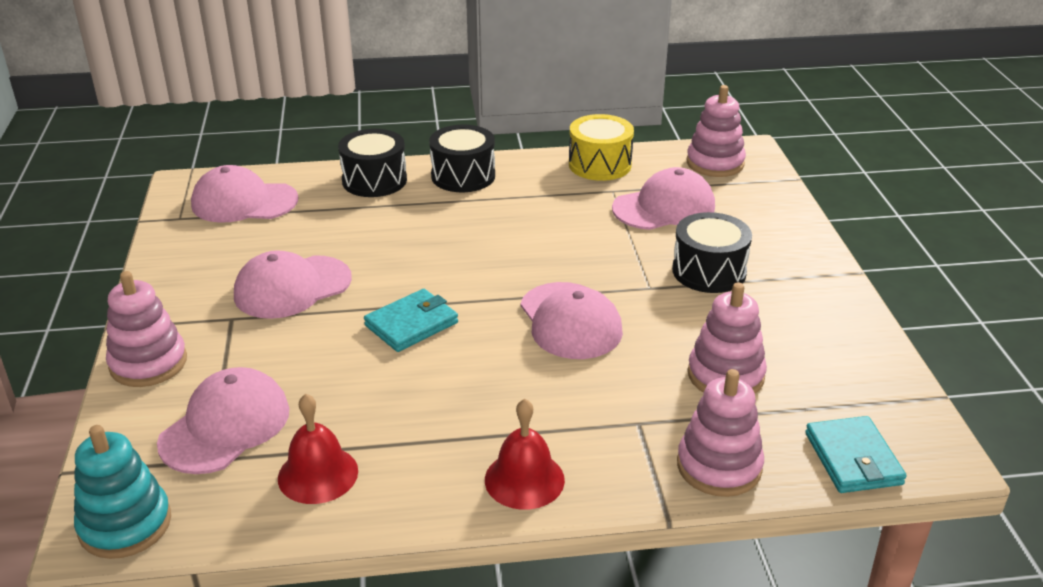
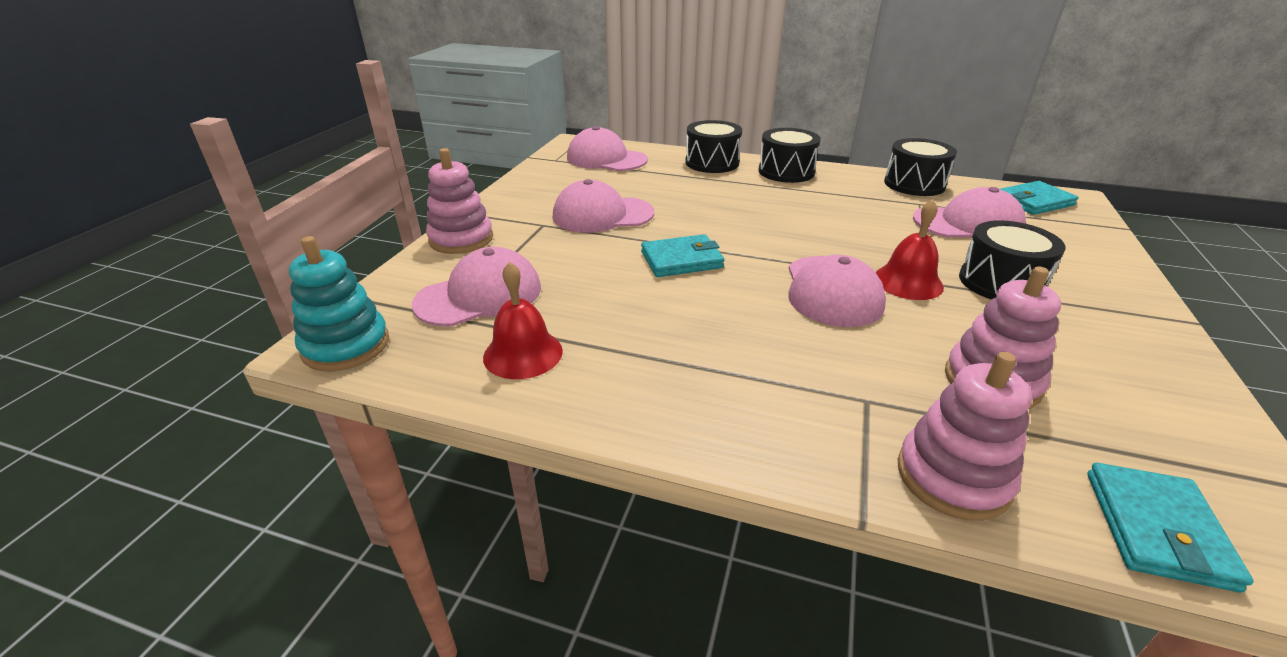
camera: 25 degrees right, 0 degrees up
red bell [485,399,565,510] -> red bell moved to [875,199,944,300]
yellow drum [569,114,634,181] -> black drum [884,138,957,196]
pink stacking toy [687,85,746,177] -> turquoise wallet [1000,181,1078,215]

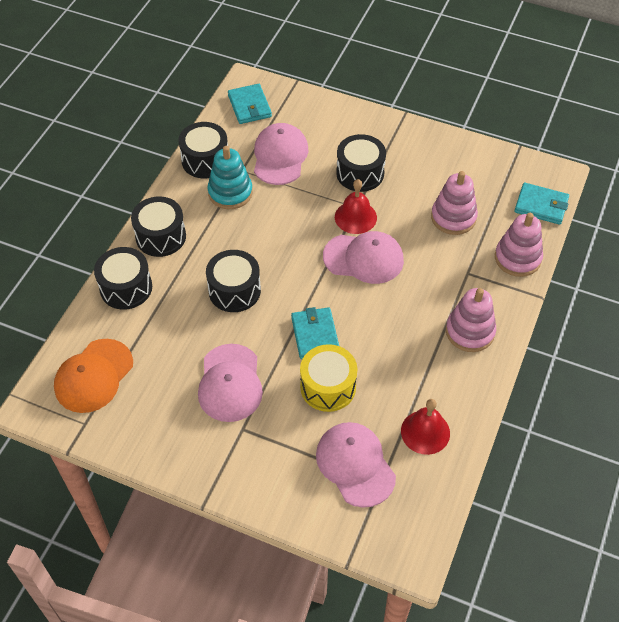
camera: 85 degrees left, 20 degrees up
turquoise stacking toy [289,236,389,372] -> turquoise stacking toy moved to [208,146,253,209]
pink stacking toy [426,148,493,254] -> pink stacking toy moved to [446,288,496,352]
pink cap [567,126,648,171] -> orange cap [54,339,133,413]
none -> black drum [206,250,261,312]
none -> yellow drum [300,344,357,412]

